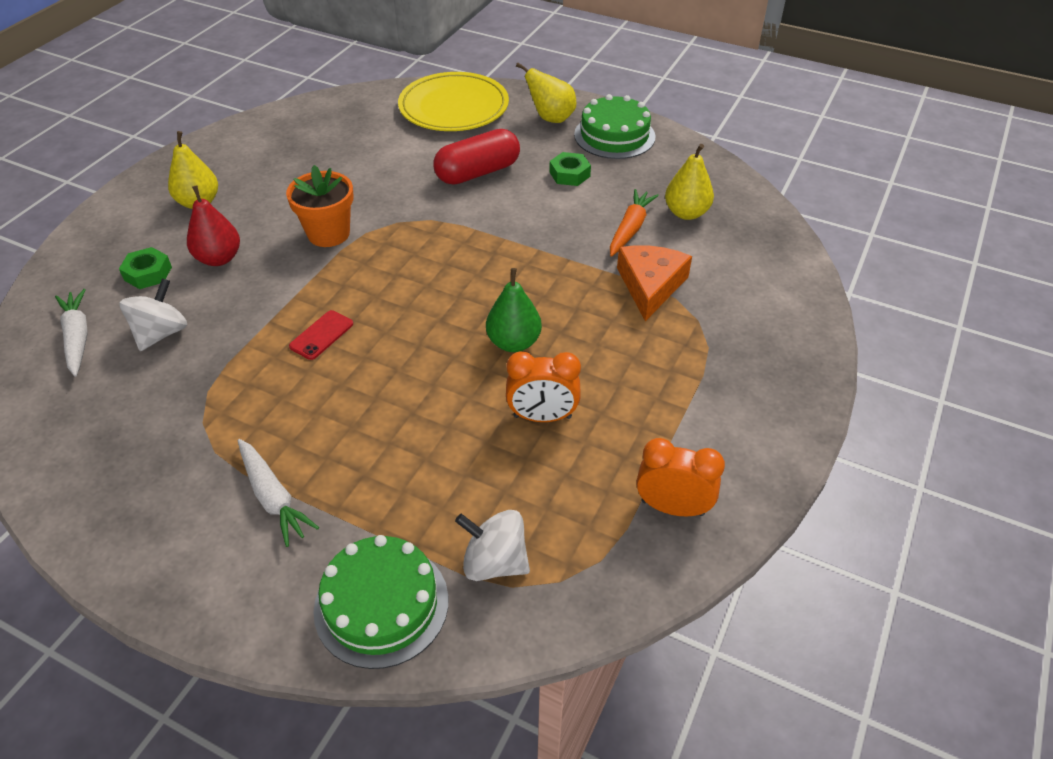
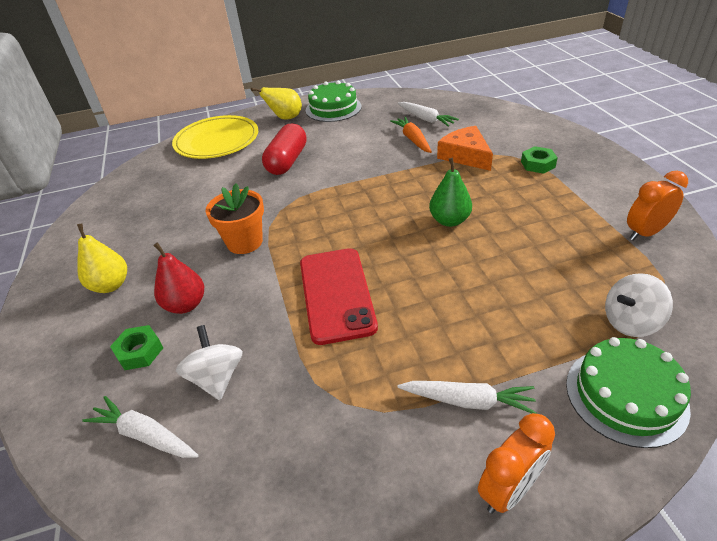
camera: 40 degrees left, 5 degrees down
red phone [289,310,353,360] -> red phone [300,248,378,345], size x2.19
orange clock [506,352,581,422] -> orange clock moved to [478,413,555,514]
green nut [549,152,591,186] -> green nut moved to [521,146,557,174]
yellow pear [665,144,714,220] -> white carrot [398,102,459,127]

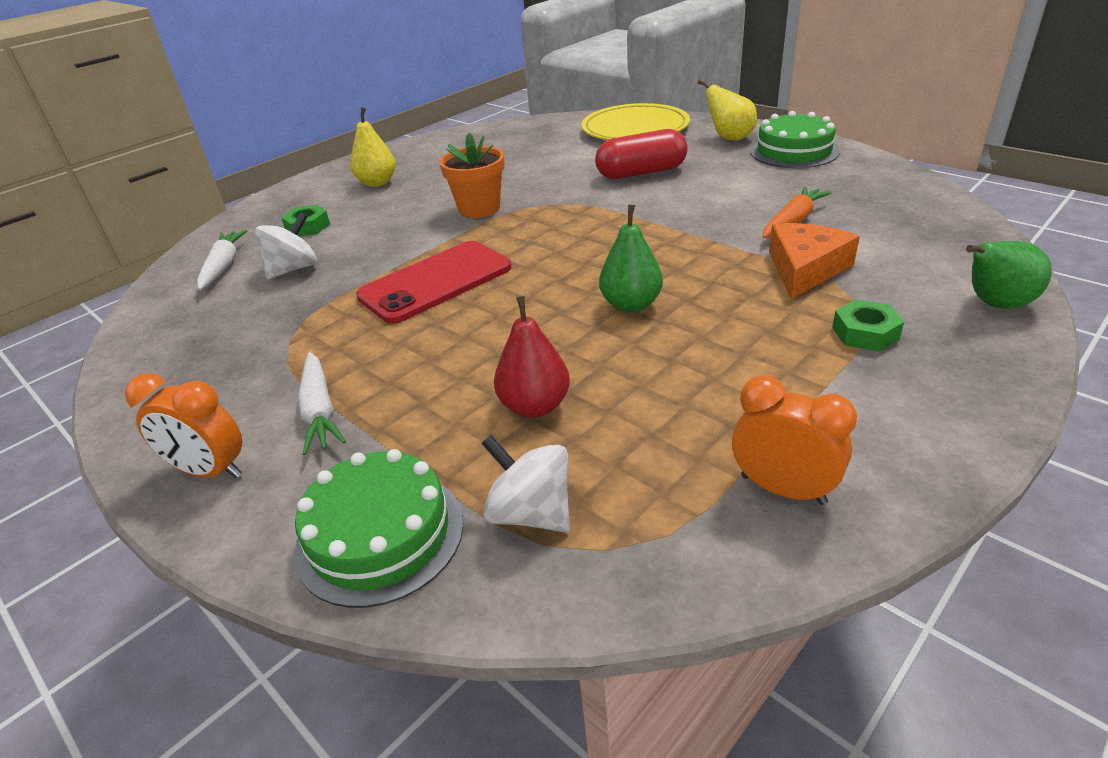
camera: 60 degrees right, 5 degrees down
red pear [153,242,204,314] -> red pear moved to [494,296,570,418]
white carrot [398,102,459,127] -> none
none -> green pear [966,241,1052,309]

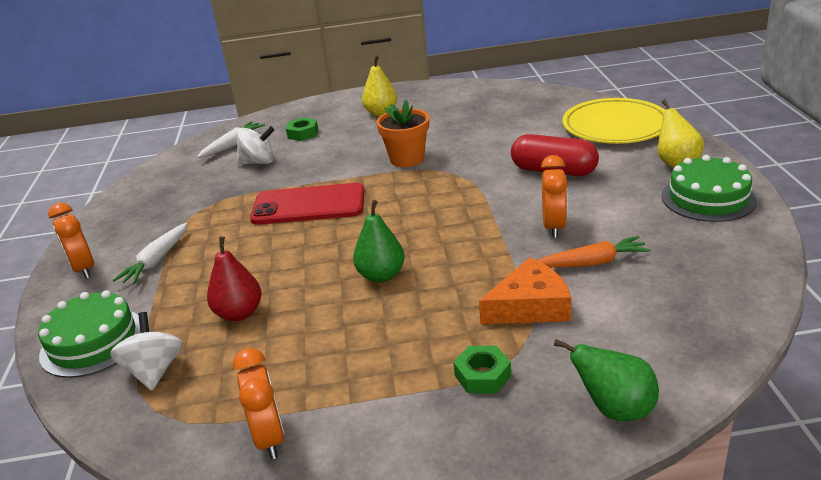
camera: 40 degrees right, 5 degrees down
none -> orange clock [541,155,568,238]

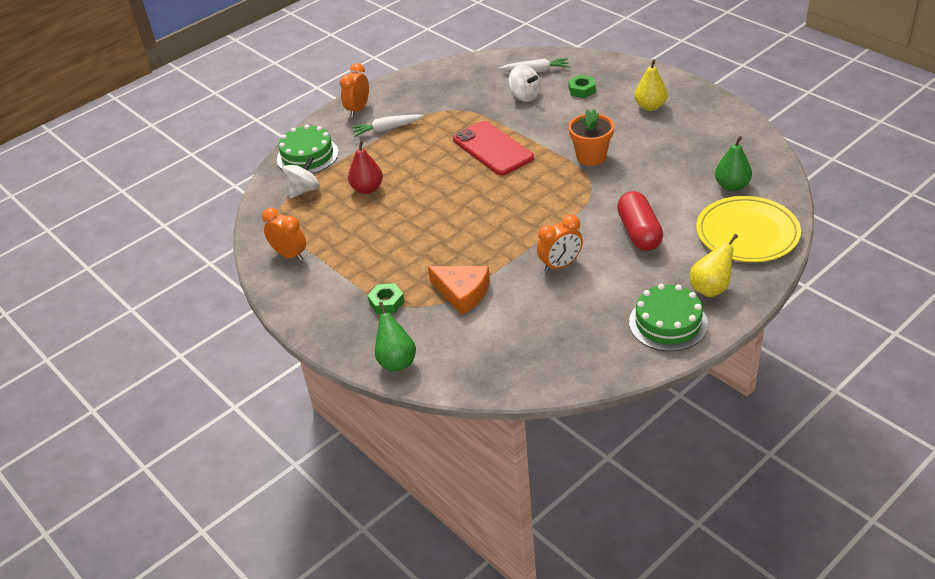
camera: 55 degrees right, 10 degrees up
orange clock [233,348,285,459] -> orange clock turned 90 degrees counterclockwise [262,208,306,261]
green pear [353,200,405,283] -> green pear moved to [715,136,752,191]
orange carrot [538,236,651,268] -> none

